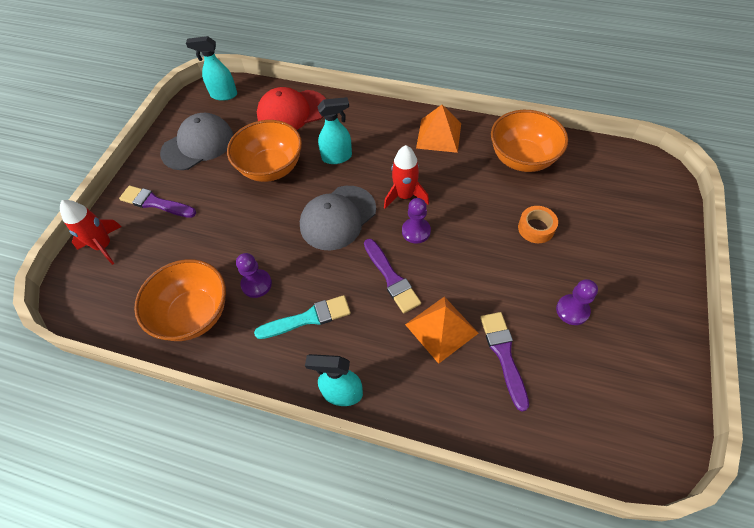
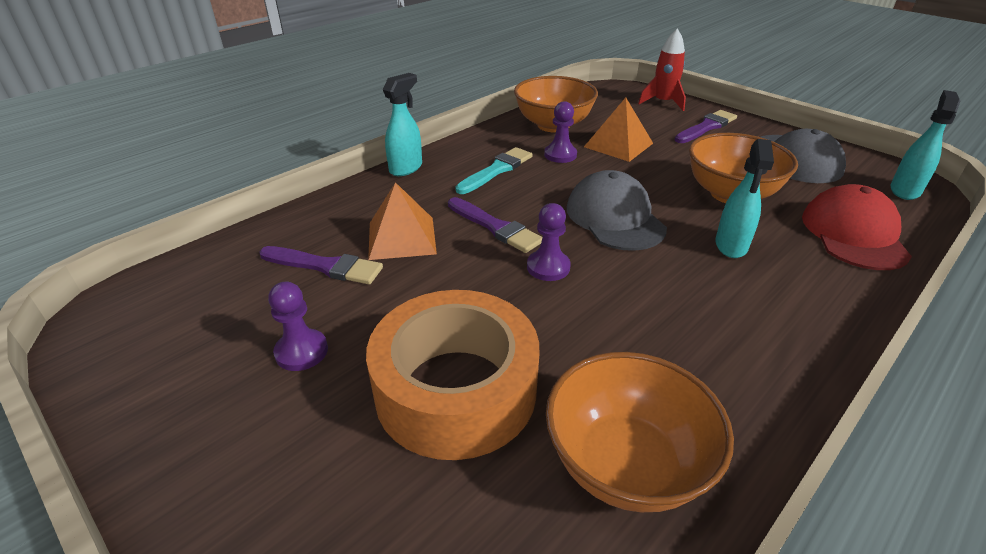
camera: 115 degrees right, 20 degrees down
turquoise brush [254,295,351,339] -> turquoise brush turned 150 degrees counterclockwise [455,147,533,194]
purple brush [364,239,421,313] -> purple brush turned 135 degrees counterclockwise [448,197,542,253]
red rocket [384,145,429,209] -> none
orange pyramid [416,105,461,153] -> orange pyramid moved to [584,97,653,162]
orange tape [518,206,558,243] -> orange tape [366,290,539,460], size x2.37

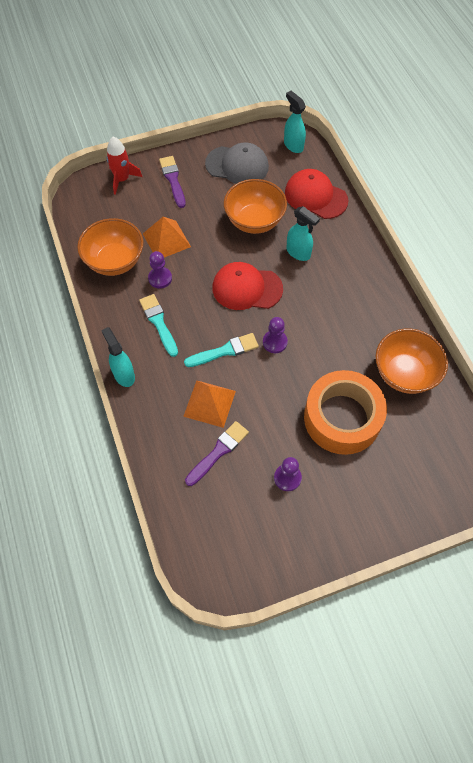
camera: 65 degrees left, 25 degrees up
purple brush [448,197,542,253] -> turquoise brush [184,333,259,367]
grey cap [567,170,667,251] -> red cap [212,262,283,310]

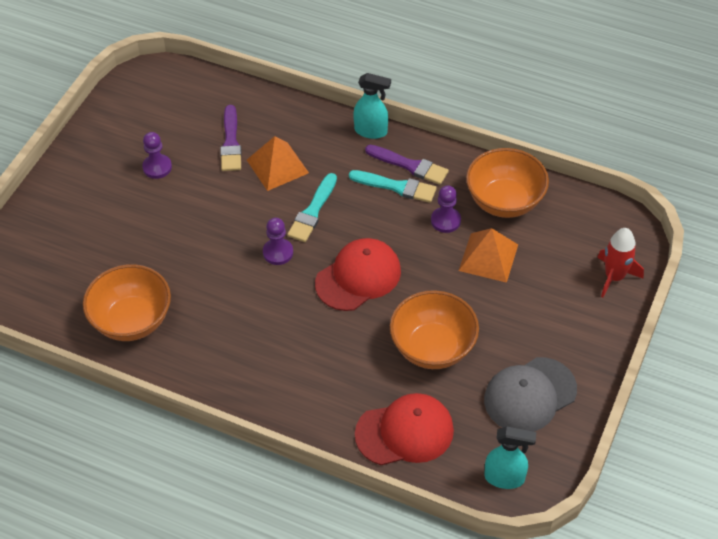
camera: 135 degrees right, 10 degrees down
purple brush [159,156,186,208] -> purple brush moved to [365,145,449,185]
turquoise spray bottle [286,206,320,261] -> none
orange tape [304,370,387,455] -> none

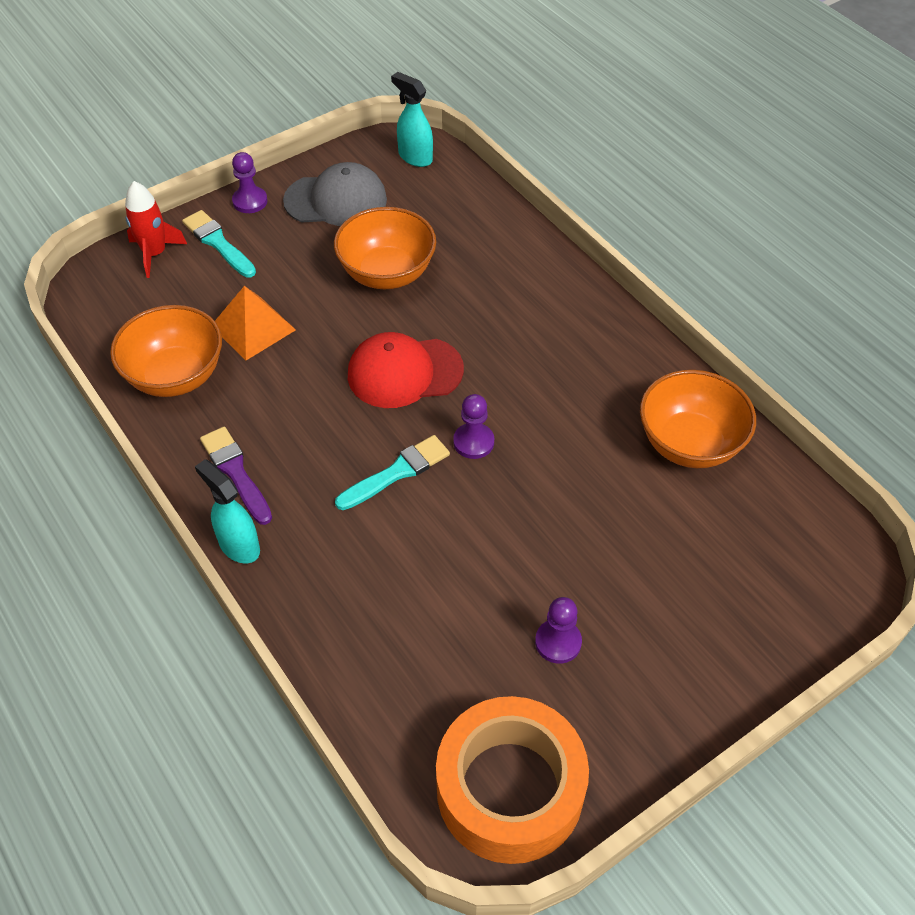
camera: 150 degrees left, 0 degrees up
purple brush [220,105,242,171] -> none
orange pyramid [247,136,309,191] -> none
turquoise brush [349,170,437,203] -> turquoise brush moved to [182,210,256,278]
red cap [355,393,454,465] -> none
purple pawn [431,185,461,233] -> purple pawn moved to [232,152,268,213]
none -> orange tape [436,696,589,864]

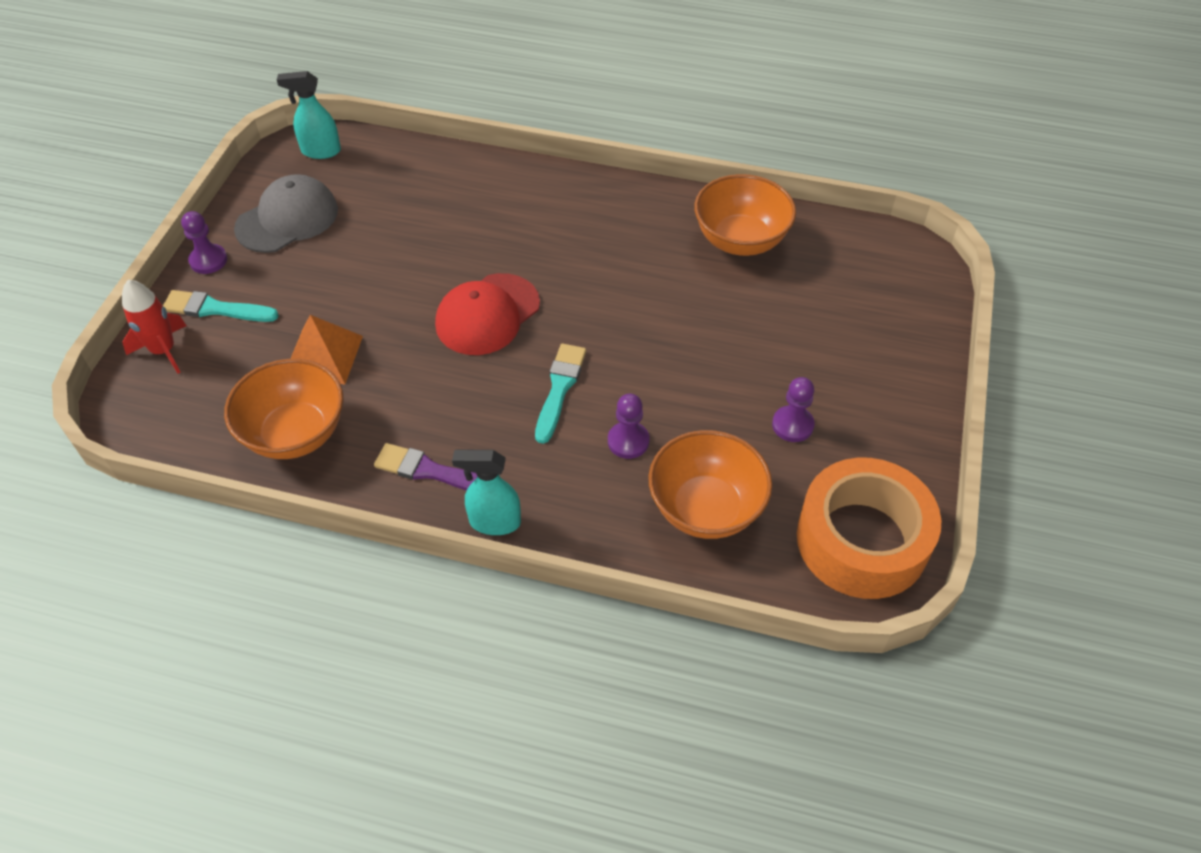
camera: 40 degrees left, 0 degrees up
orange bowl [334,207,436,289] -> orange bowl moved to [648,430,772,539]
purple pawn [453,394,494,459] -> purple pawn moved to [608,394,649,459]

